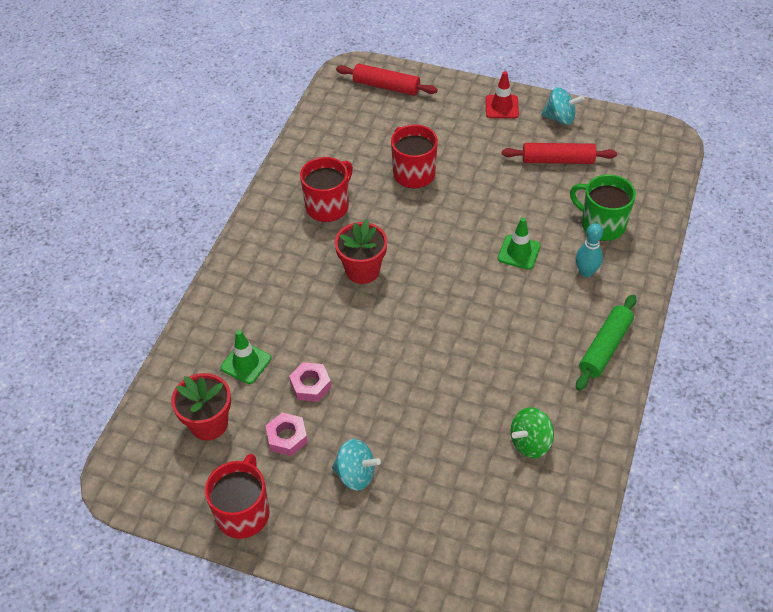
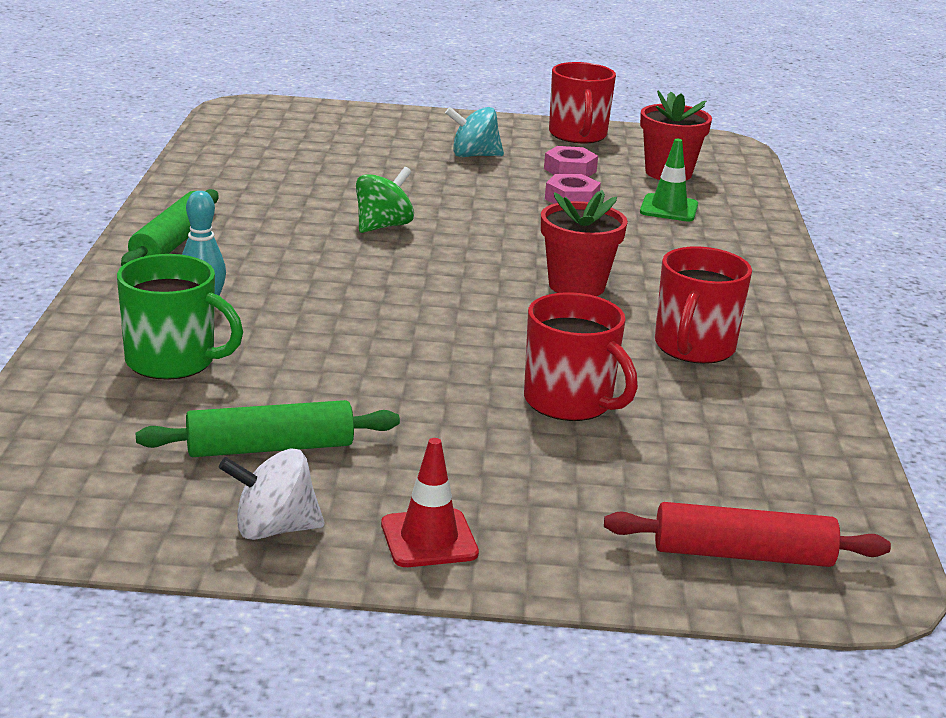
camera: 160 degrees right, 25 degrees down
green traffic cone [498,218,541,270] -> none
red rolling pin [502,143,617,164] -> green rolling pin [136,400,400,457]
green spinning top [511,407,554,458] -> green spinning top moved to [356,167,414,233]
turquoise spinning top [541,87,585,125] -> white spinning top [219,448,325,540]

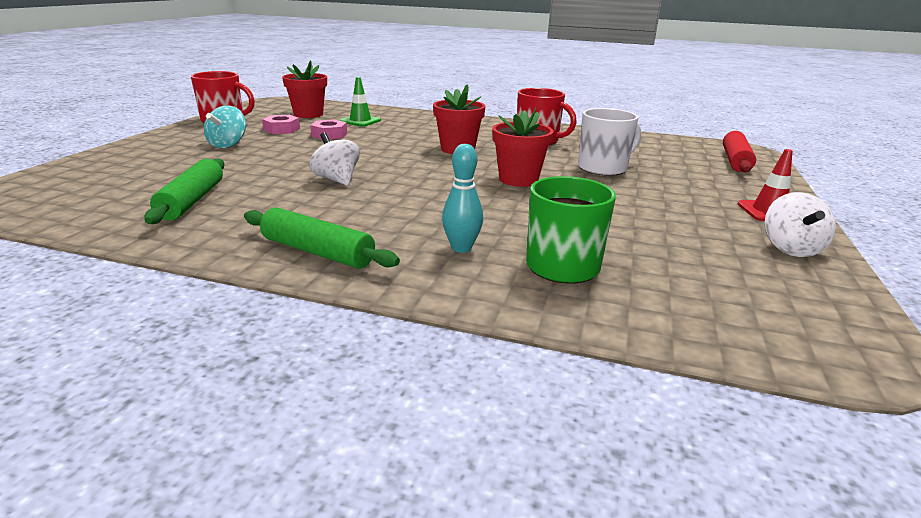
camera: 75 degrees left, 0 degrees up
green rolling pin [136,400,400,457] -> green rolling pin moved to [144,158,224,224]
green spinning top [356,167,414,233] -> white spinning top [309,132,360,186]
red mug [524,292,638,421] -> white mug [578,108,641,176]
none -> red flower pot [492,108,554,187]

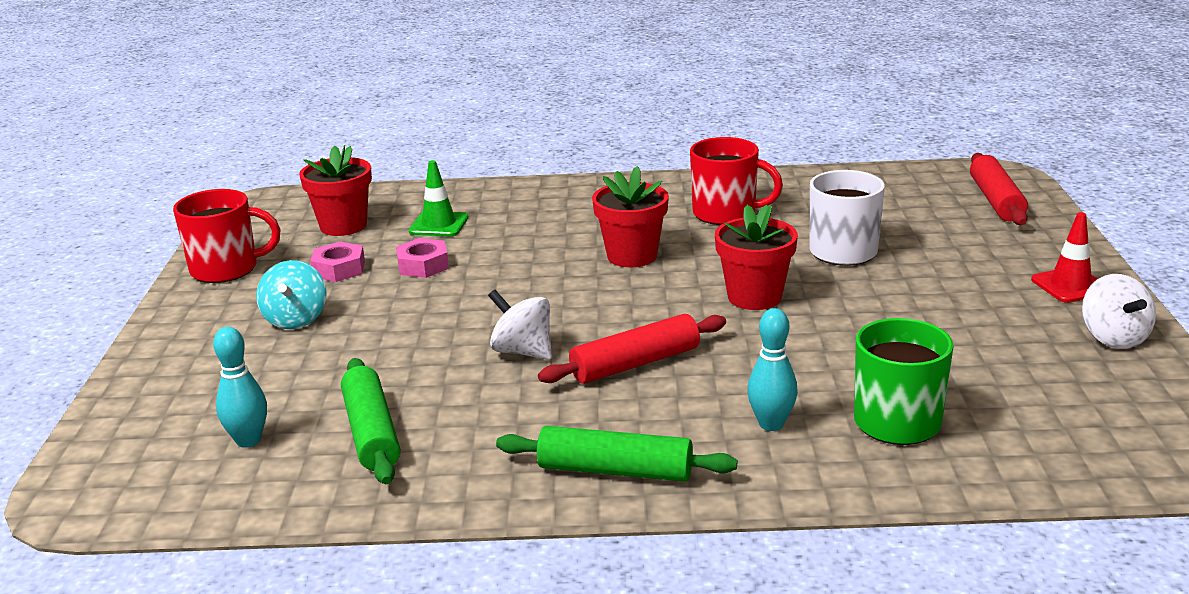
camera: 15 degrees left, 0 degrees up
none -> turquoise bowling pin [213,327,267,448]
none -> red rolling pin [538,314,726,384]

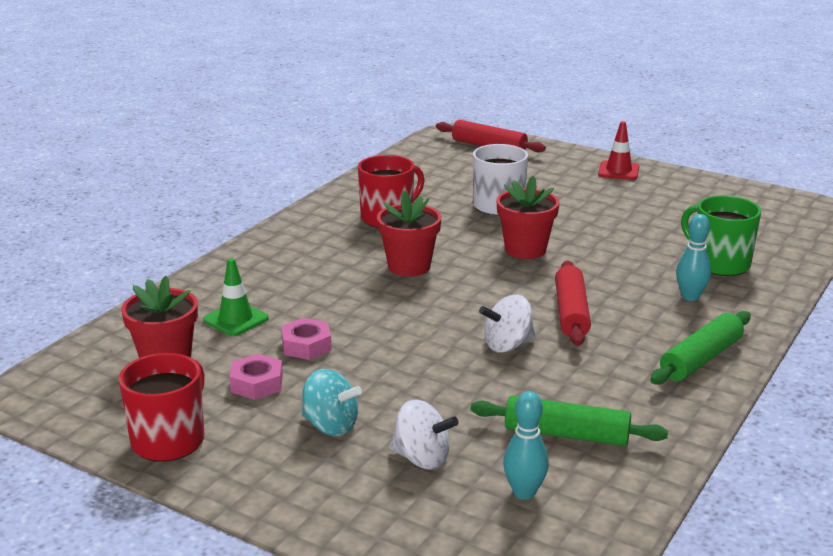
camera: 60 degrees left, 0 degrees up
white spinning top [1082,274,1156,349] -> white spinning top moved to [389,400,459,470]

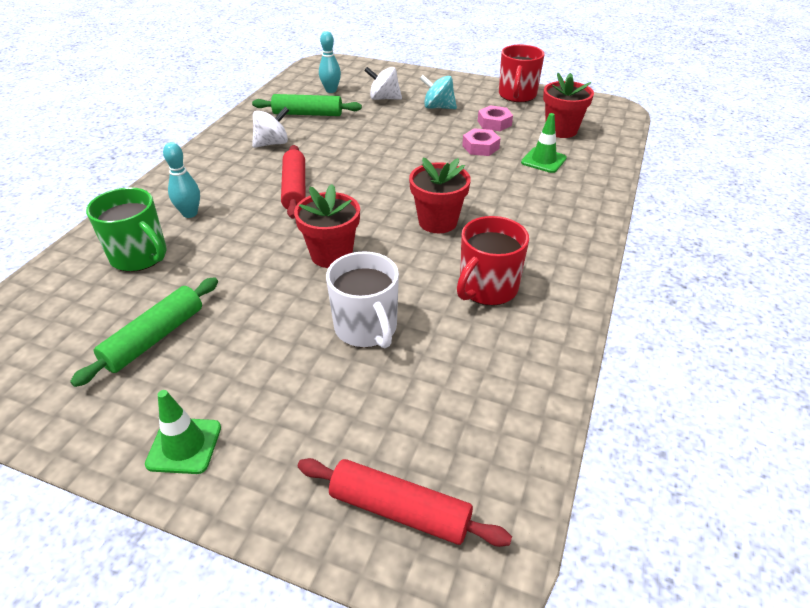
camera: 170 degrees right, 15 degrees up
white spinning top [479,295,536,353] -> white spinning top moved to [252,107,289,148]
red traffic cone [598,121,639,180] -> green traffic cone [145,390,221,474]
green rolling pin [650,311,751,385] -> green rolling pin moved to [70,277,218,387]

